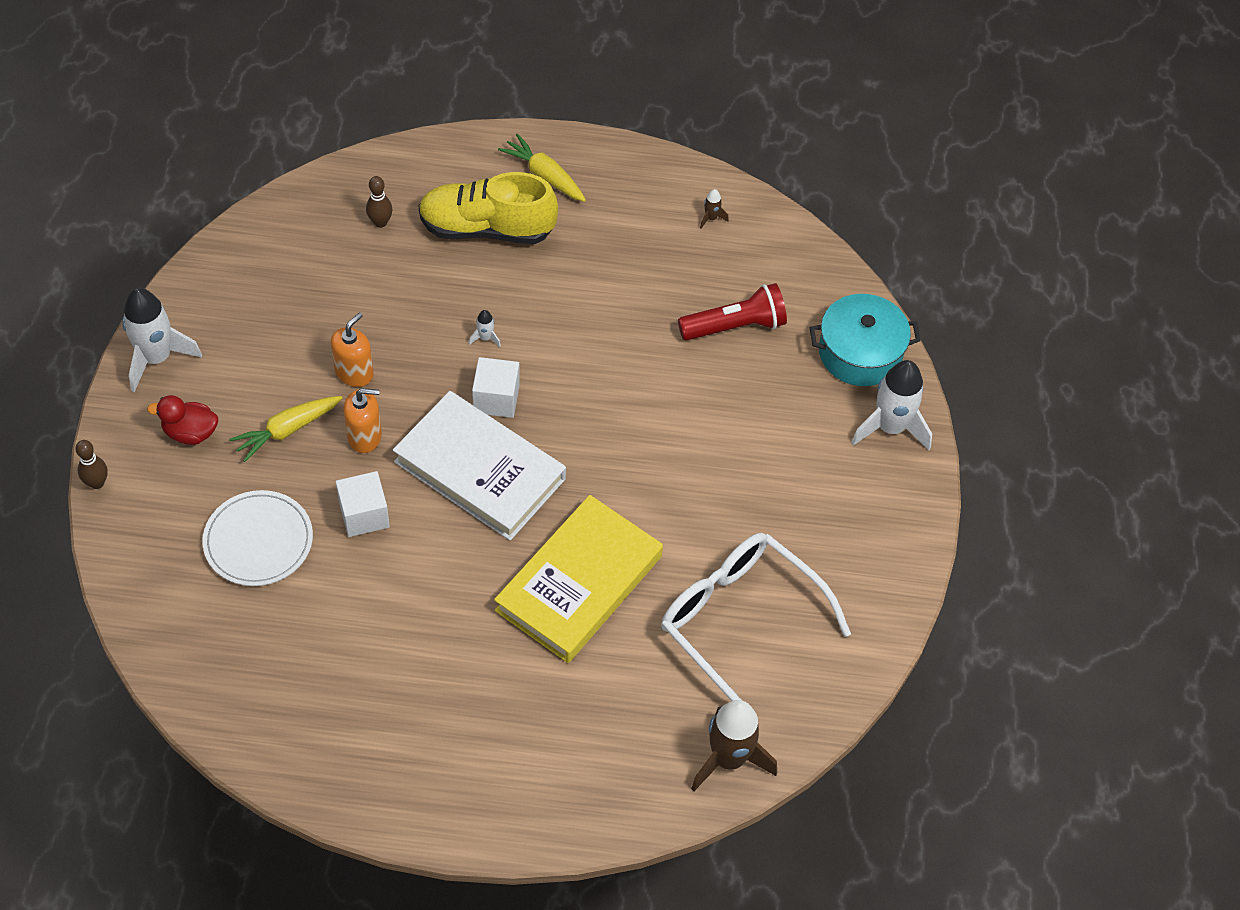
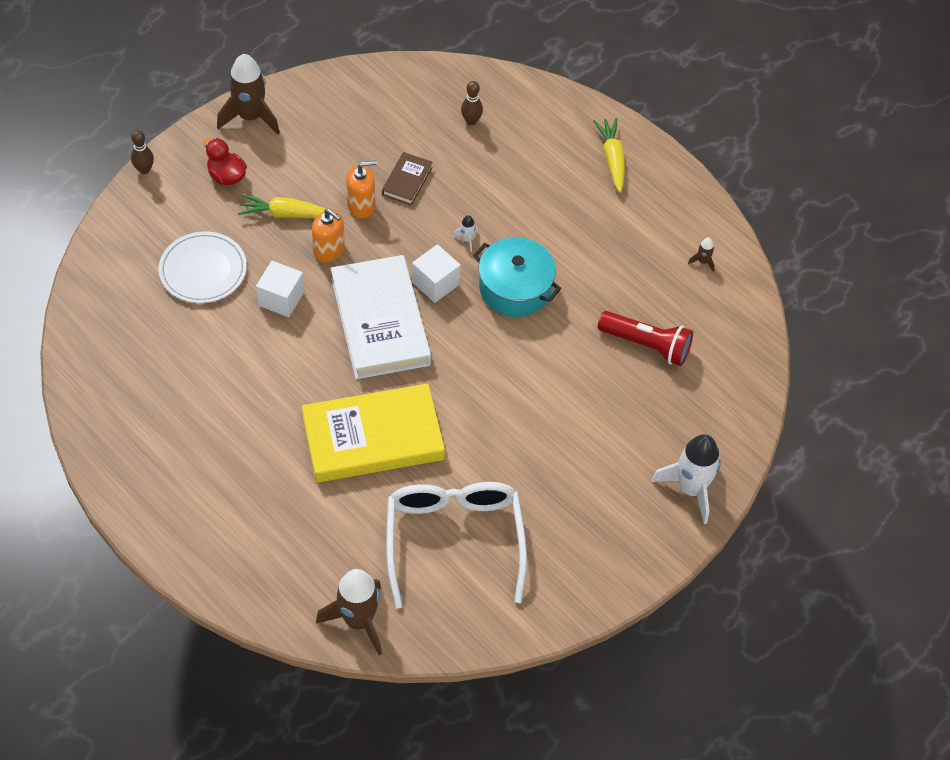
camera: 40 degrees right, 0 degrees up
white rocket [122,288,202,392] -> brown rocket [217,54,280,134]
yellow shoe [418,172,558,244] -> none
turquoise pot [810,294,921,386] -> turquoise pot moved to [473,237,561,317]
none -> brown book [382,152,433,205]

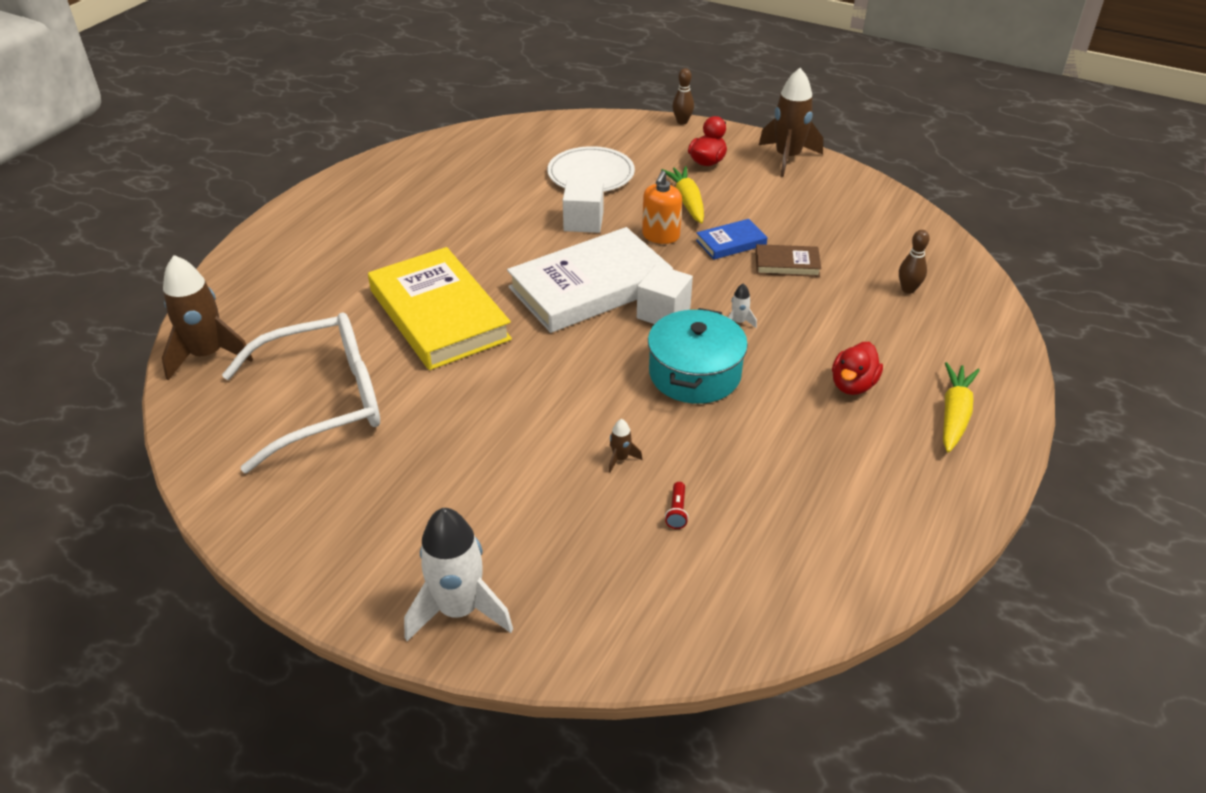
camera: 75 degrees right, 15 degrees down
orange soap dispenser [346,161,377,219] -> blue book [696,219,768,260]
yellow carrot [593,118,625,193] -> yellow carrot turned 45 degrees counterclockwise [943,362,980,453]
red flashlight [598,311,693,366] -> red flashlight [665,482,689,529], size x0.40
brown rocket [688,238,715,272] -> brown rocket moved to [609,419,642,473]
none -> red duck [832,342,883,395]

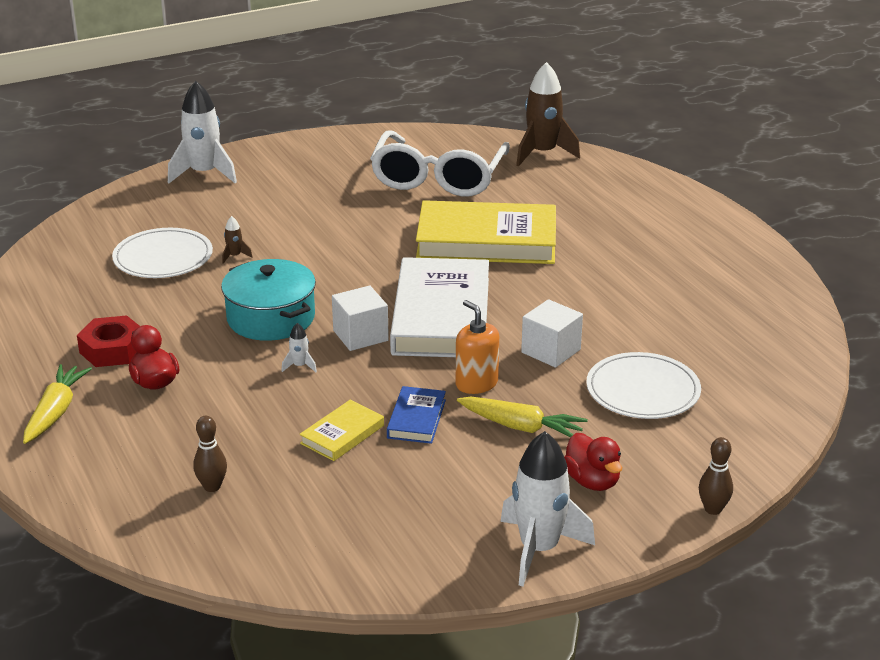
camera: 125 degrees right, 10 degrees down
red flashlight [665,482,689,529] -> white plate [112,228,213,278]
brown book [755,244,821,277] -> yellow book [299,400,384,461]
brown rocket [759,68,823,177] -> white rocket [500,431,595,586]
yellow carrot [943,362,980,453] -> yellow carrot turned 135 degrees counterclockwise [23,364,92,444]
none -> red nut [77,315,140,367]

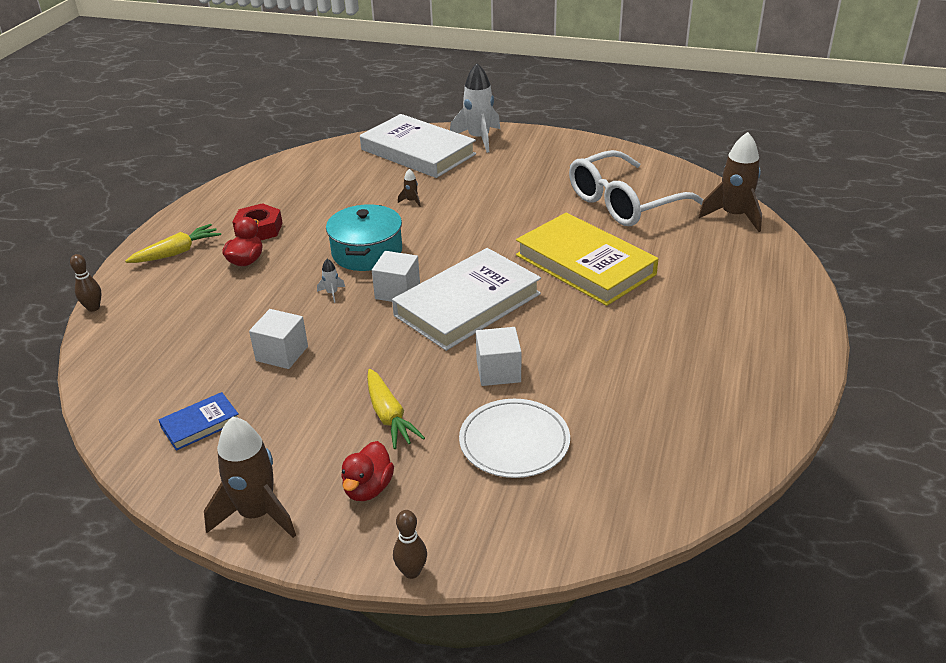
camera: 45 degrees right, 5 degrees up
white plate [112,228,213,278] -> none
brown bowling pin [193,416,227,492] -> brown bowling pin moved to [70,254,102,312]
yellow book [299,400,384,461] -> white cube [249,309,308,369]
blue book [387,386,446,444] -> blue book moved to [159,392,239,451]
orange soap dispenser [456,300,499,394] -> none
white rocket [500,431,595,586] -> brown rocket [204,416,296,538]
none -> white book [360,114,476,178]

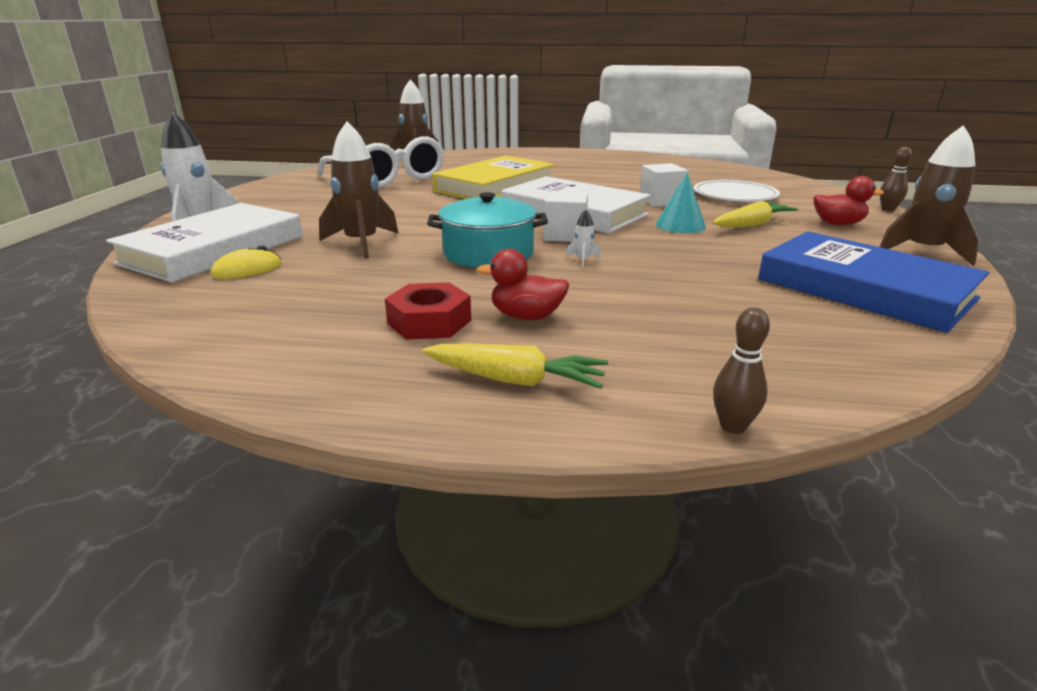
camera: 100 degrees left, 10 degrees down
yellow carrot [125,224,221,263] -> yellow carrot turned 150 degrees clockwise [422,344,608,389]
blue book [159,392,239,451] -> blue book [758,231,990,333], size x2.21
white cube [249,309,308,369] -> none
brown rocket [398,169,421,207] -> brown rocket [319,122,399,259], size x2.41
none -> yellow mouse [211,245,282,279]
none -> turquoise cone [656,172,706,233]

